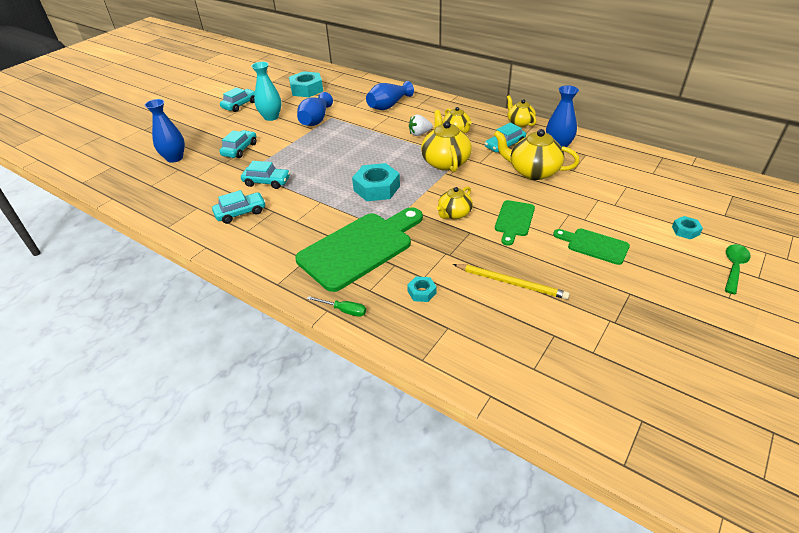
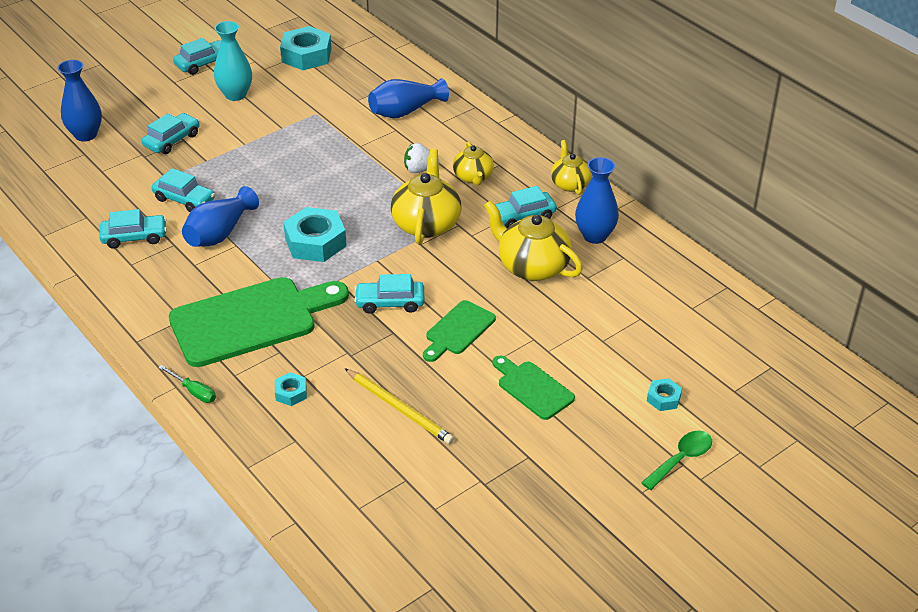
camera: 15 degrees right, 0 degrees up
blue vase [297,92,333,126] -> blue vase moved to [182,186,259,247]
yellow teapot [437,187,473,219] -> turquoise car [354,274,425,314]

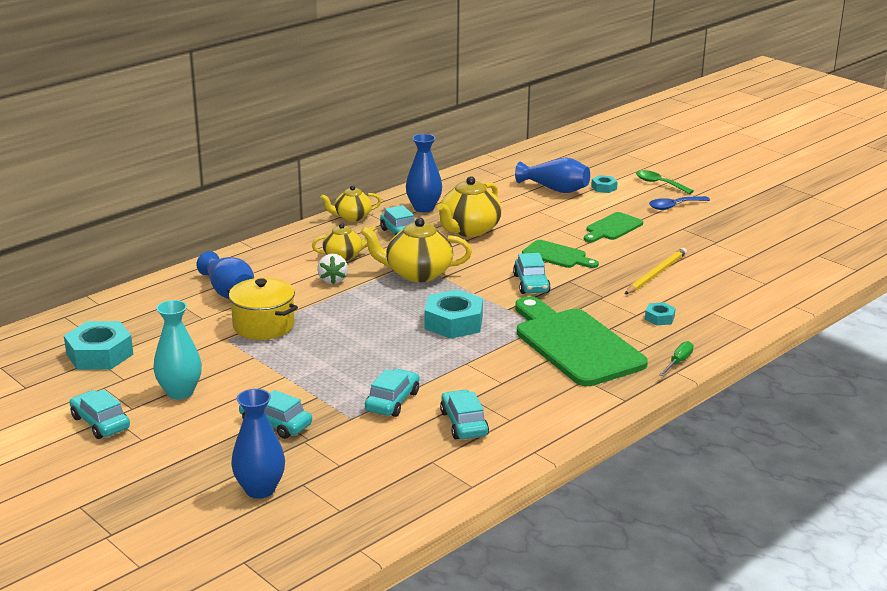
camera: 95 degrees left, 15 degrees down
blue vase [182,186,259,247] -> blue vase moved to [515,158,590,193]
none -> yellow pot [227,278,298,340]
none -> blue spoon [649,196,710,210]

